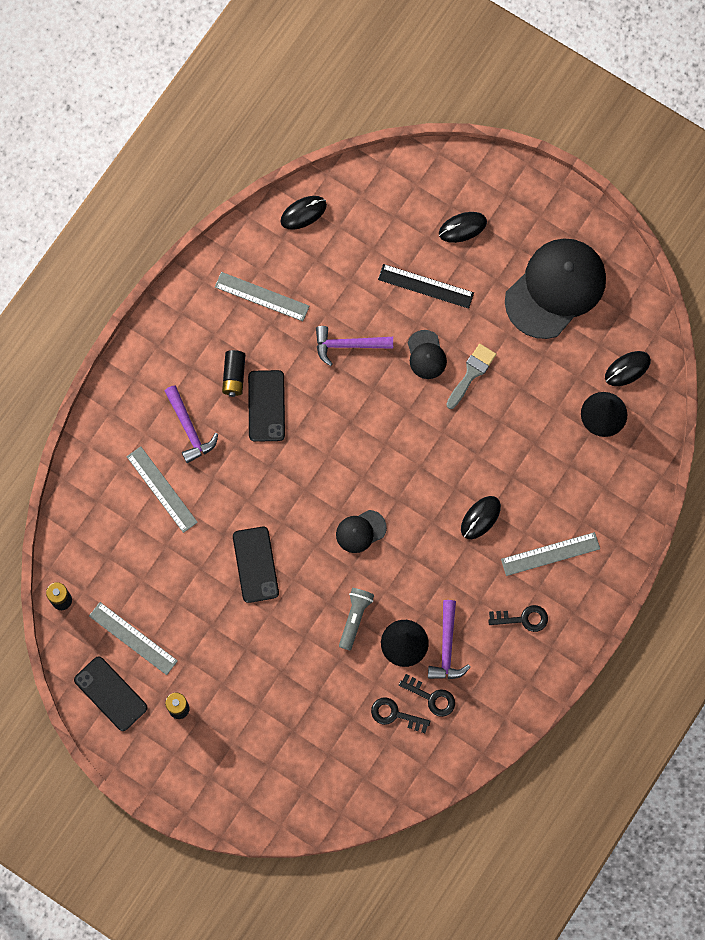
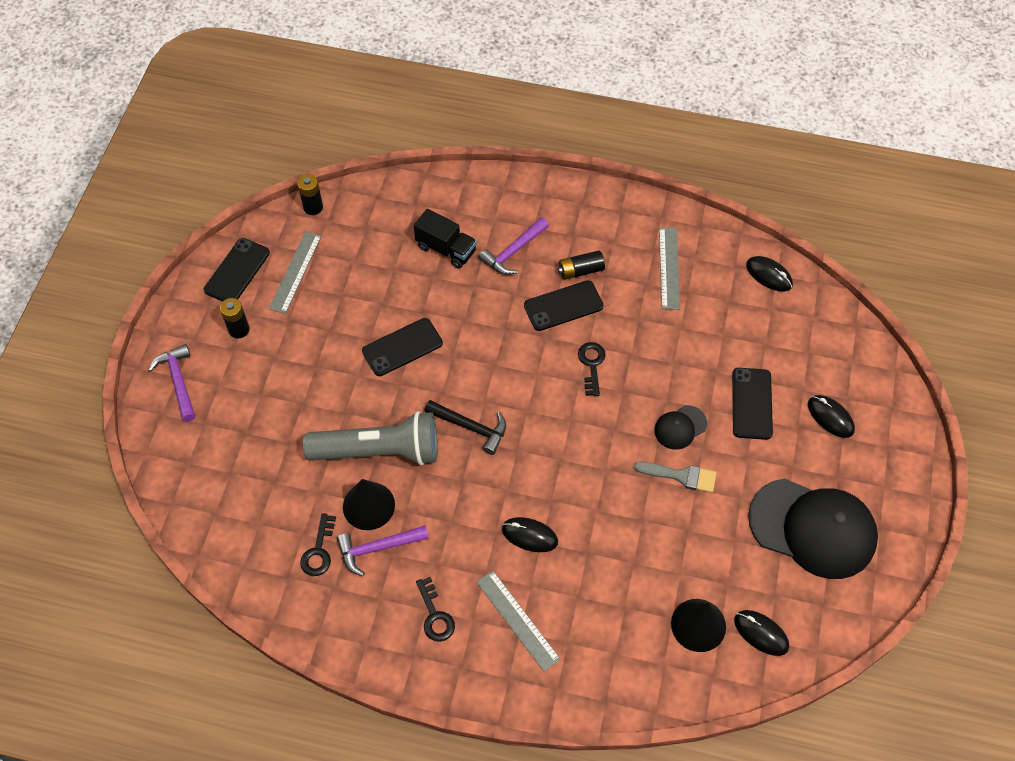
camera: 70 degrees right, 15 degrees down
grey ruler [127,446,198,533] -> black truck [414,209,477,269]
purple hammer [316,326,393,366] -> purple hammer moved to [148,344,195,422]
black cap [336,510,387,553] -> black hammer [424,400,506,455]
grey flashlight [339,588,374,650] -> grey flashlight [303,411,437,466], size x1.98
black key [371,697,430,733] -> black key moved to [578,342,606,396]
black ruler [378,264,474,309] -> black phone [732,368,773,440]

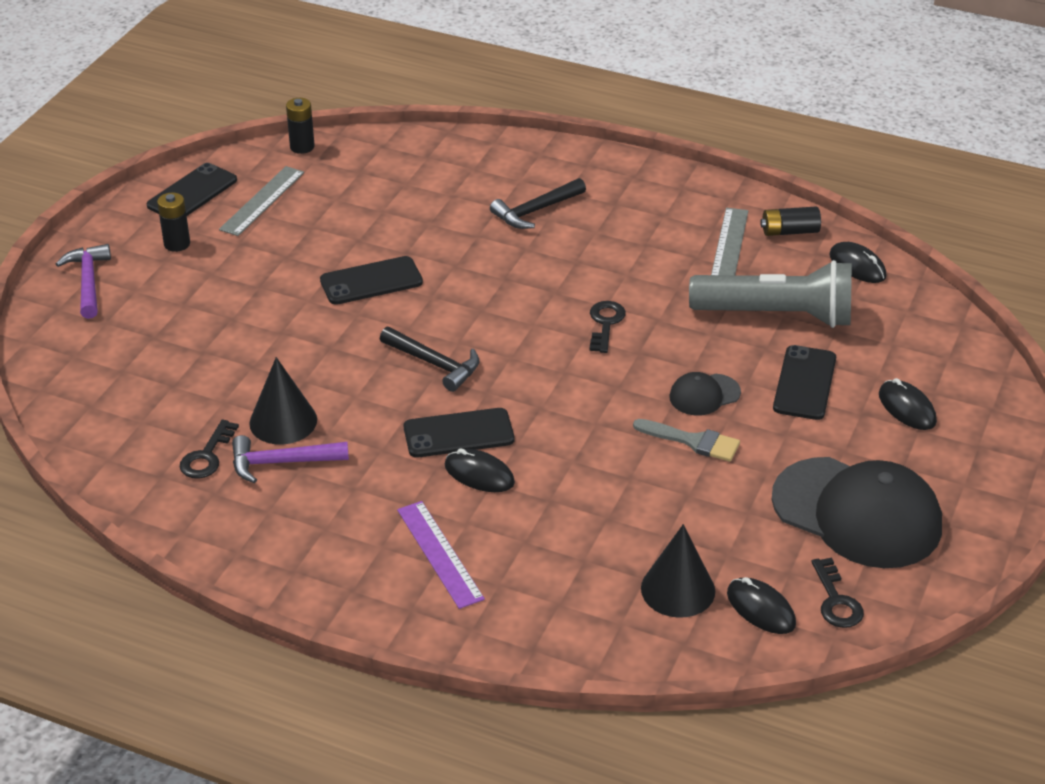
camera: 10 degrees right, 20 degrees down
grey flashlight [303,411,437,466] -> grey flashlight moved to [689,260,852,328]
black truck [414,209,477,269] -> none
black key [416,577,455,642] -> black key moved to [811,558,864,628]
grey ruler [477,570,560,672] -> purple ruler [397,501,485,609]
purple hammer [479,217,549,275] -> black hammer [490,178,586,229]
black phone [524,280,603,331] -> black phone moved to [404,408,514,458]
black battery [558,250,605,280] -> black battery moved to [760,207,821,236]

